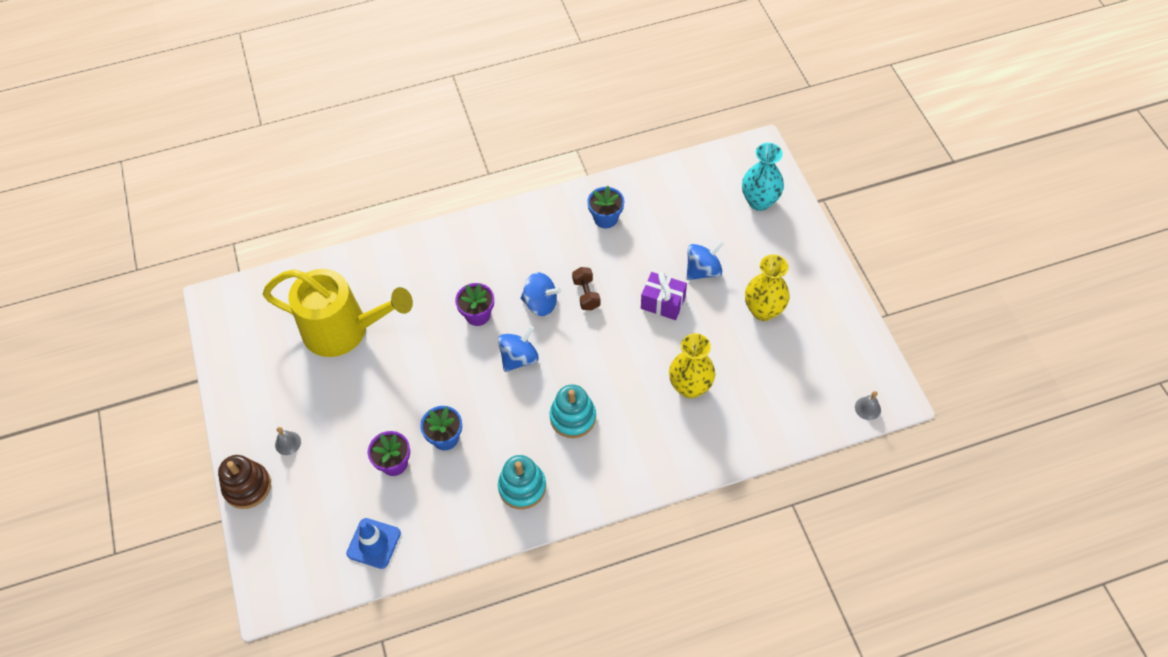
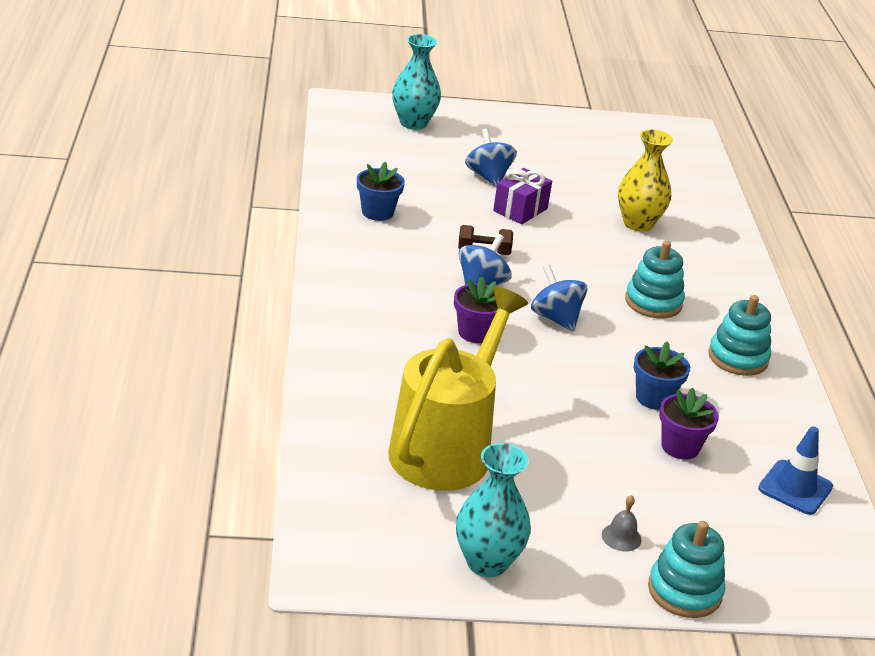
camera: 80 degrees left, 25 degrees down
brown stacking toy [218,455,271,509] -> turquoise stacking toy [648,521,725,618]
yellow vase [745,254,790,321] -> none
grey bell [855,391,881,420] -> none
none -> turquoise vase [456,443,531,577]

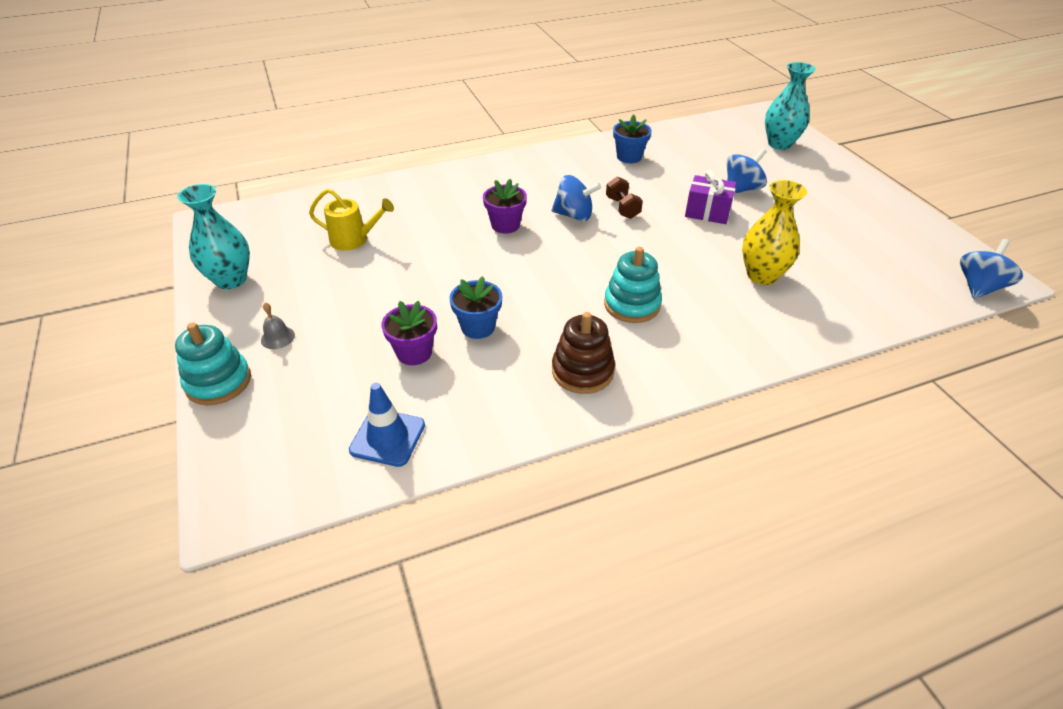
camera: 75 degrees right, 10 degrees up
yellow watering can [388,287,528,491] -> yellow watering can [309,189,394,251], size x0.50
blue spinning top [531,264,587,332] -> blue spinning top moved to [960,239,1023,299]
turquoise stacking toy [708,295,771,376] -> brown stacking toy [552,312,615,394]

